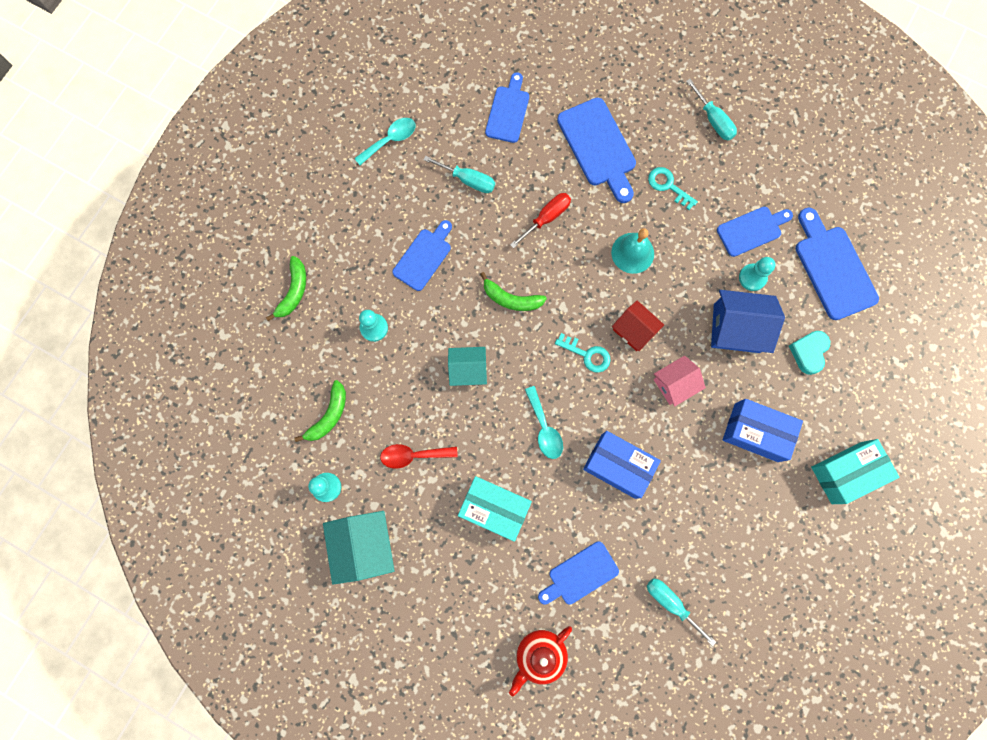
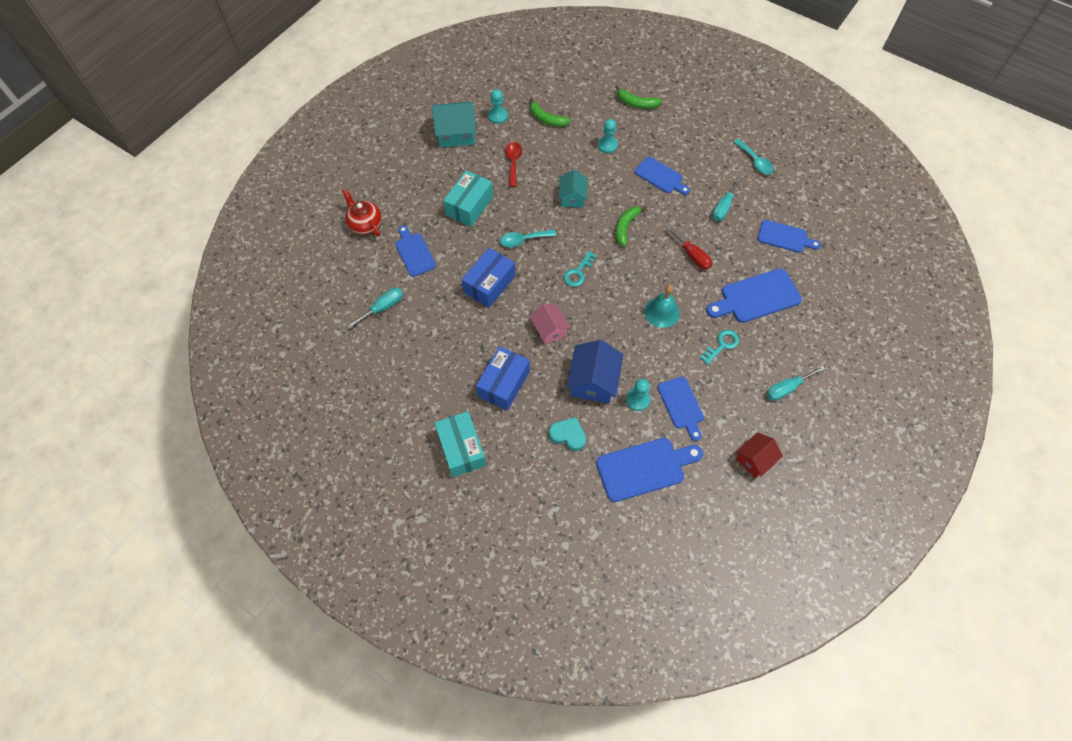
camera: 95 degrees right, 15 degrees down
red house [612,300,664,351] -> red house moved to [736,432,783,478]

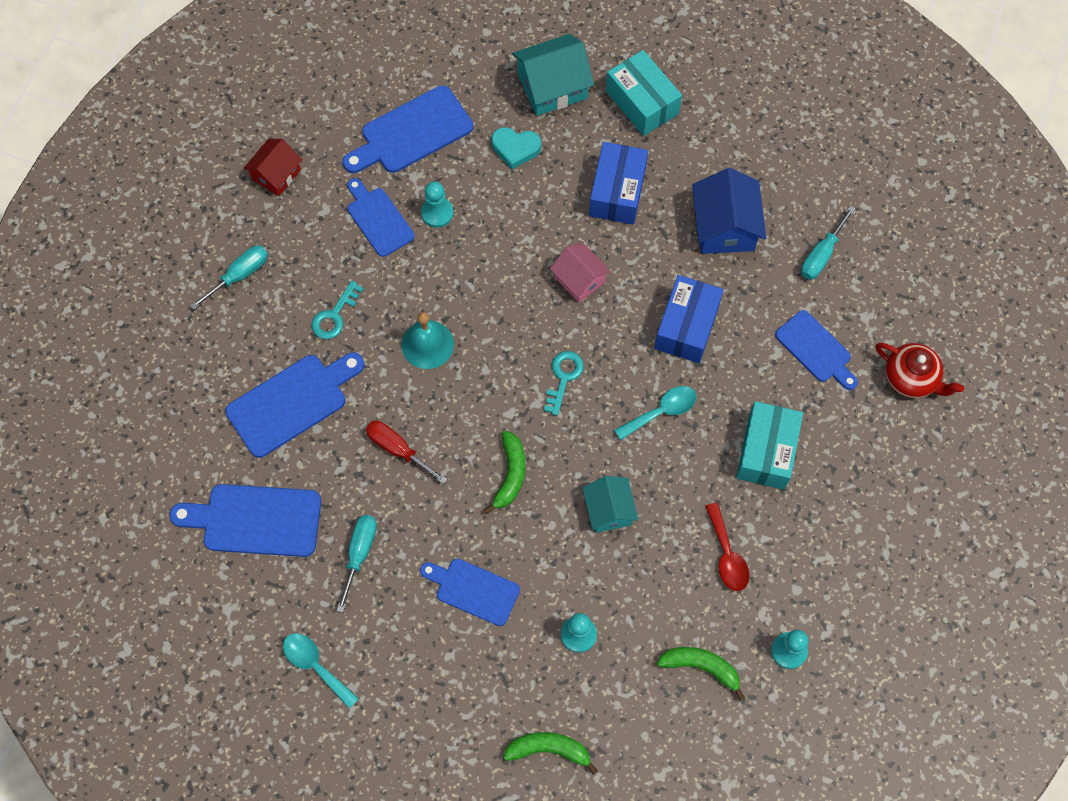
camera: 165 degrees right, 5 degrees up
turquoise house [432,102,476,147] -> turquoise house moved to [512,34,594,116]
blue house [566,340,624,403] -> blue house moved to [692,168,766,254]
blue cutting board [758,220,821,253] -> blue cutting board [170,484,321,557], size x1.50

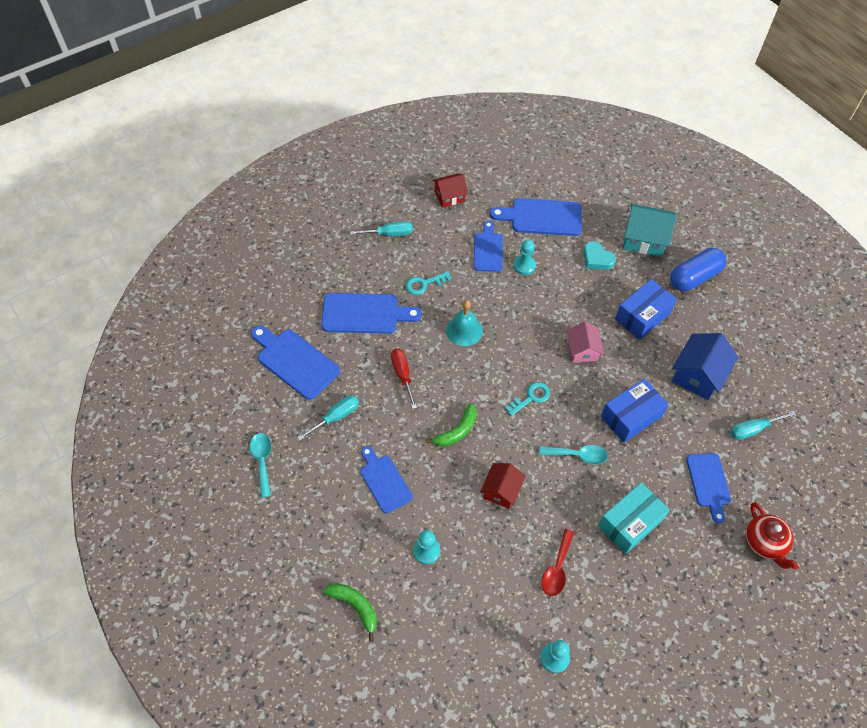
camera: 35 degrees right, 10 degrees down
turquoise house [582,476,638,533] -> red house [480,463,526,509]
turquoise box [606,50,682,136] -> blue capsule [670,248,726,291]
green banana [657,647,745,701] -> none

